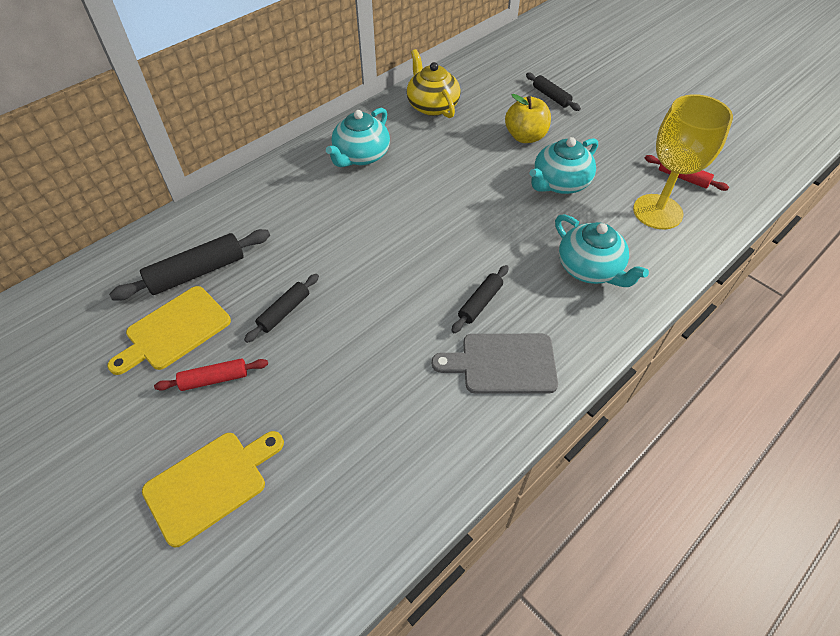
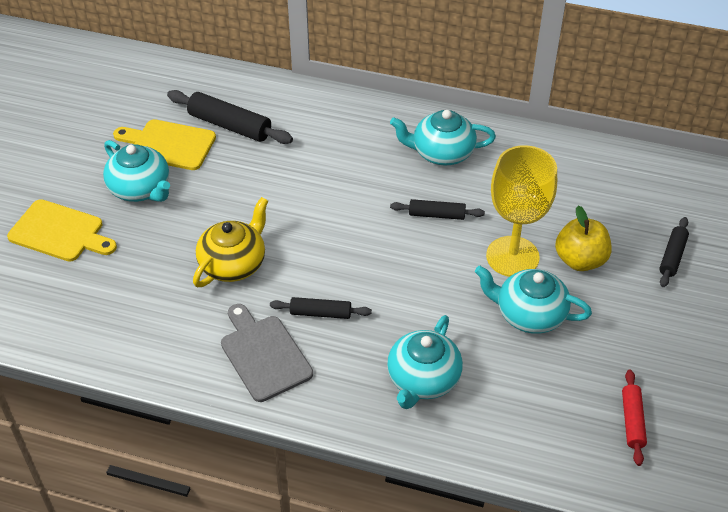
camera: 60 degrees right, 5 degrees down
red rolling pin [154,358,268,391] -> turquoise teapot [103,140,170,202]
black rolling pin [244,274,319,343] -> black rolling pin moved to [390,199,485,220]
yellow teapot [407,49,461,118] -> yellow teapot moved to [193,197,268,287]
yellow goblet [633,94,733,229] -> yellow goblet moved to [486,145,557,277]

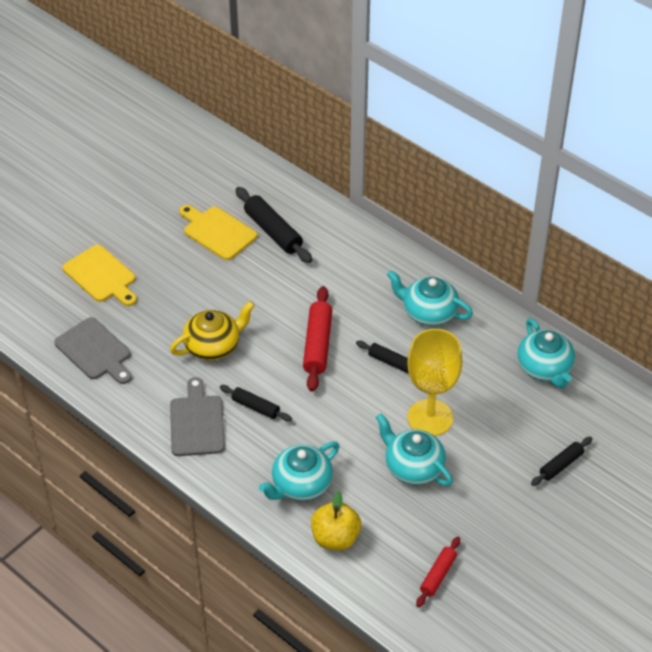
camera: 25 degrees right, 0 degrees up
turquoise teapot [103,140,170,202] -> turquoise teapot moved to [517,318,575,388]
yellow apple [555,206,612,271] -> yellow apple moved to [311,491,361,550]
none -> grey cutting board [54,317,132,384]
none -> red rolling pin [303,286,332,392]

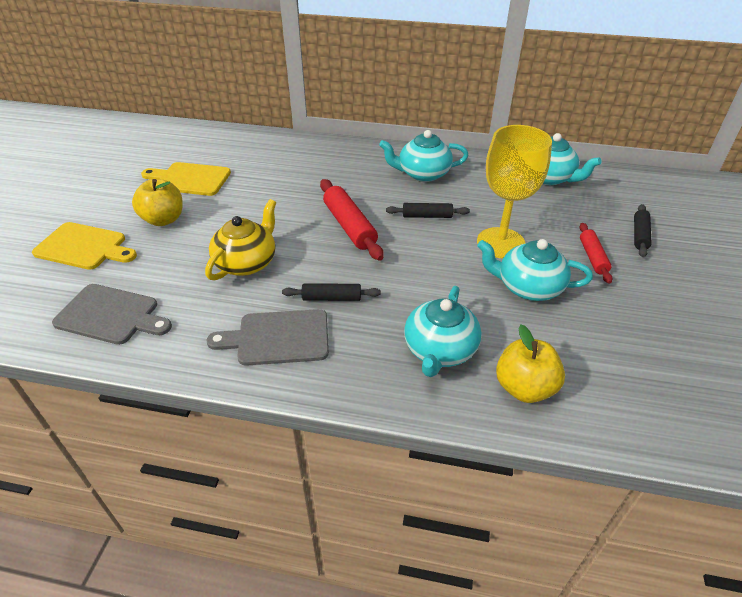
camera: 30 degrees left, 5 degrees down
grey cutting board [170,377,225,456] -> grey cutting board turned 60 degrees counterclockwise [206,309,329,366]
black rolling pin [235,187,312,263] -> none
red rolling pin [416,536,460,607] -> red rolling pin moved to [579,223,613,284]
none -> yellow apple [132,179,183,226]

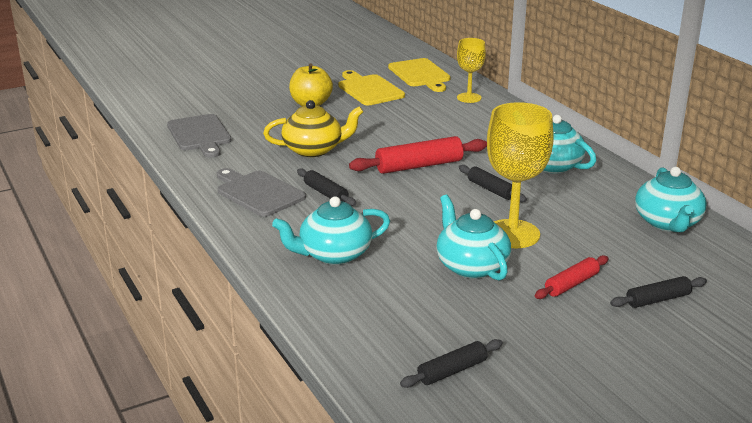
camera: 50 degrees right, 15 degrees down
yellow cutting board [32,222,137,270] -> yellow cutting board moved to [388,58,451,92]
red rolling pin [320,179,384,261] -> red rolling pin turned 45 degrees clockwise [349,136,487,174]
yellow apple [496,325,565,403] -> none
none -> black rolling pin [400,339,503,388]
none -> yellow goblet [457,38,486,103]

